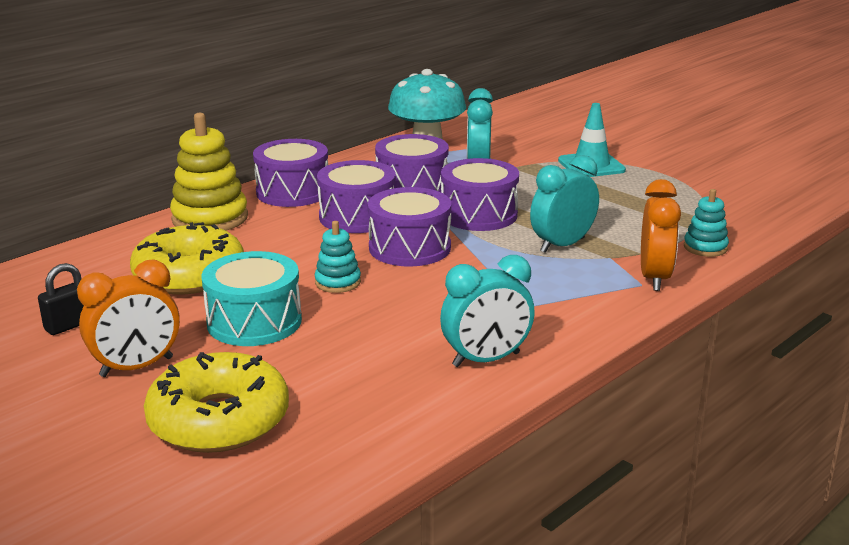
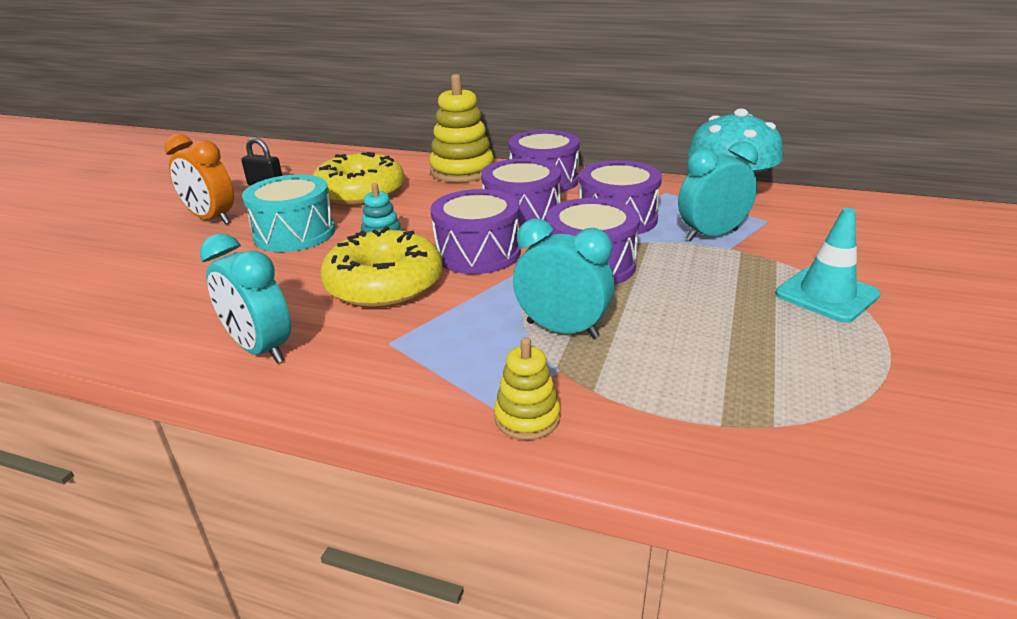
camera: 65 degrees right, 5 degrees up
yellow donut [144,352,289,453] -> yellow donut moved to [320,227,443,308]
orange clock [641,179,681,291] -> yellow stacking toy [494,337,560,440]
turquoise stacking toy [684,189,729,257] -> none

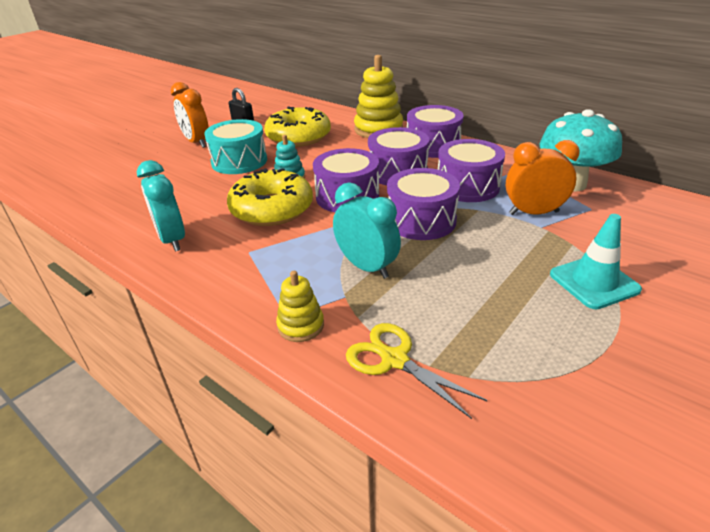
camera: 20 degrees right, 5 degrees up
turquoise clock [678,141,758,241] -> orange clock [506,140,580,215]
none -> yellow scissors [346,323,488,419]

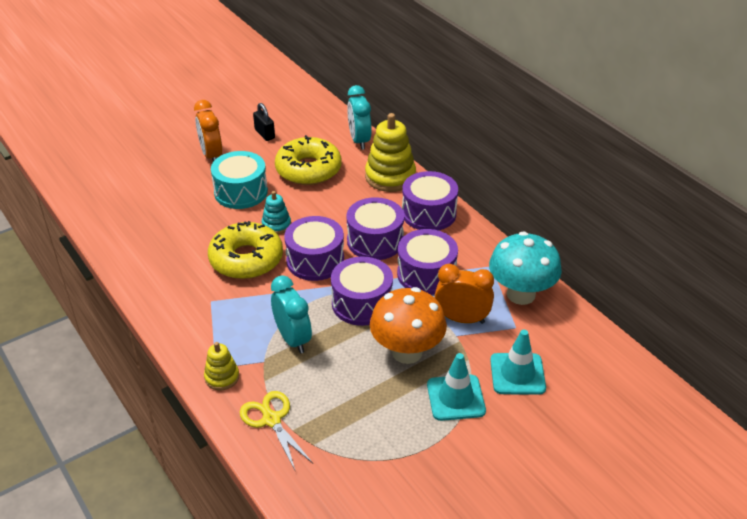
camera: 15 degrees right, 5 degrees up
turquoise clock [137,160,185,252] -> turquoise clock moved to [347,85,371,150]
none -> orange mushroom [370,287,447,364]
none -> turquoise traffic cone [490,330,546,395]

